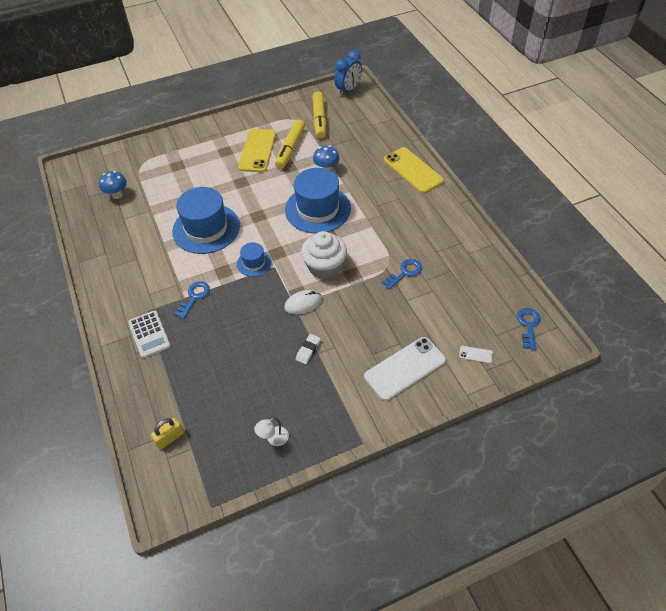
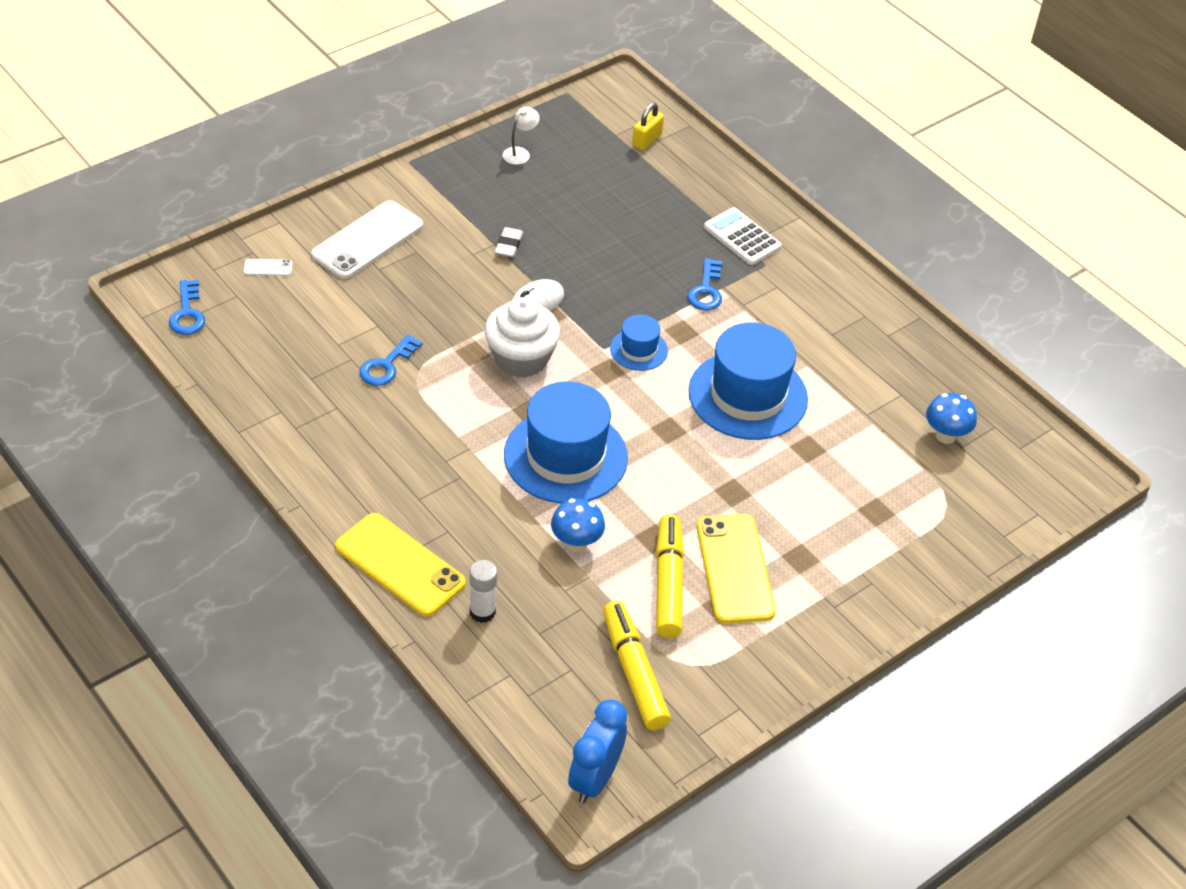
camera: 160 degrees right, 5 degrees down
none -> white glue stick [470,560,498,623]

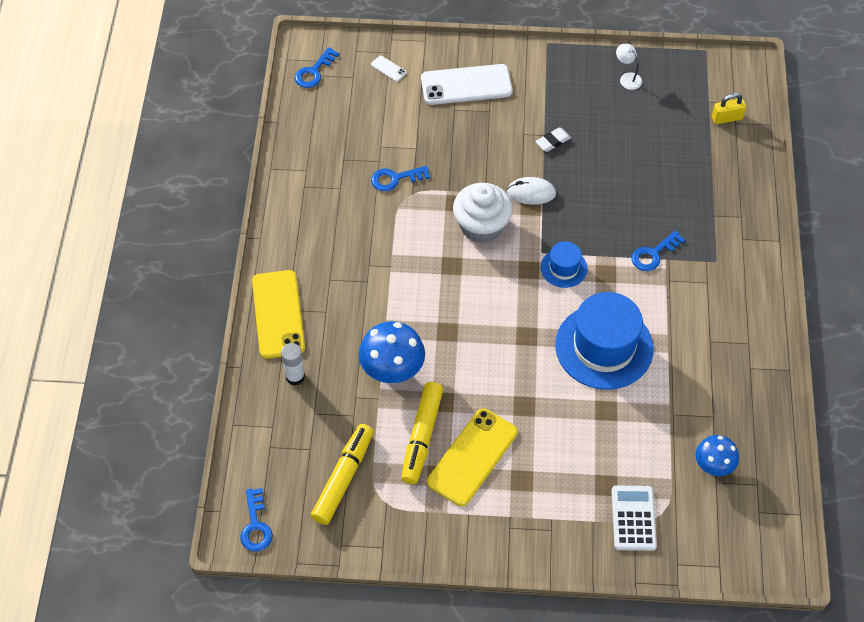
camera: 45 degrees right, 10 degrees up
white lamp [503,107,540,165] -> white lamp turned 120 degrees counterclockwise [616,44,642,90]
blue hat [504,381,628,504] -> none
blue mushroom [551,498,605,552] -> blue mushroom [359,321,425,384], size x1.58
blue clock [568,700,627,803] -> blue key [240,488,273,552]
yellow marker [656,514,684,638] -> yellow marker turned 150 degrees clockwise [401,382,443,484]
white calculator [704,207,782,265] -> white calculator moved to [611,486,657,551]

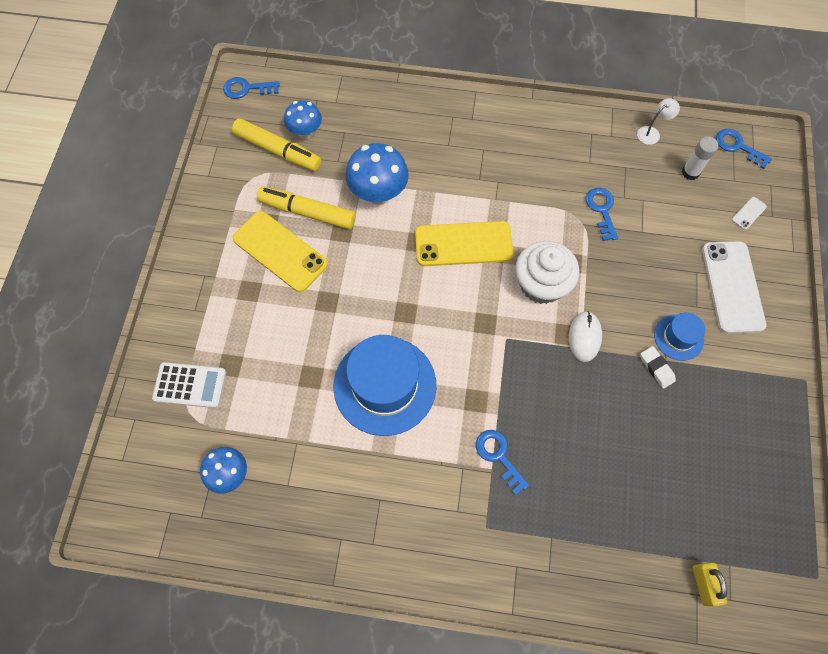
camera: 95 degrees right, 10 degrees up
yellow phone [252,270,305,359] -> yellow phone moved to [415,221,514,266]
white glue stick [281,343,305,386] -> white glue stick moved to [682,136,718,180]
blue hat [541,241,588,288] -> blue hat moved to [654,313,705,361]
white lamp [616,44,642,90] -> white lamp moved to [637,98,680,145]
none -> blue mushroom [284,100,322,139]

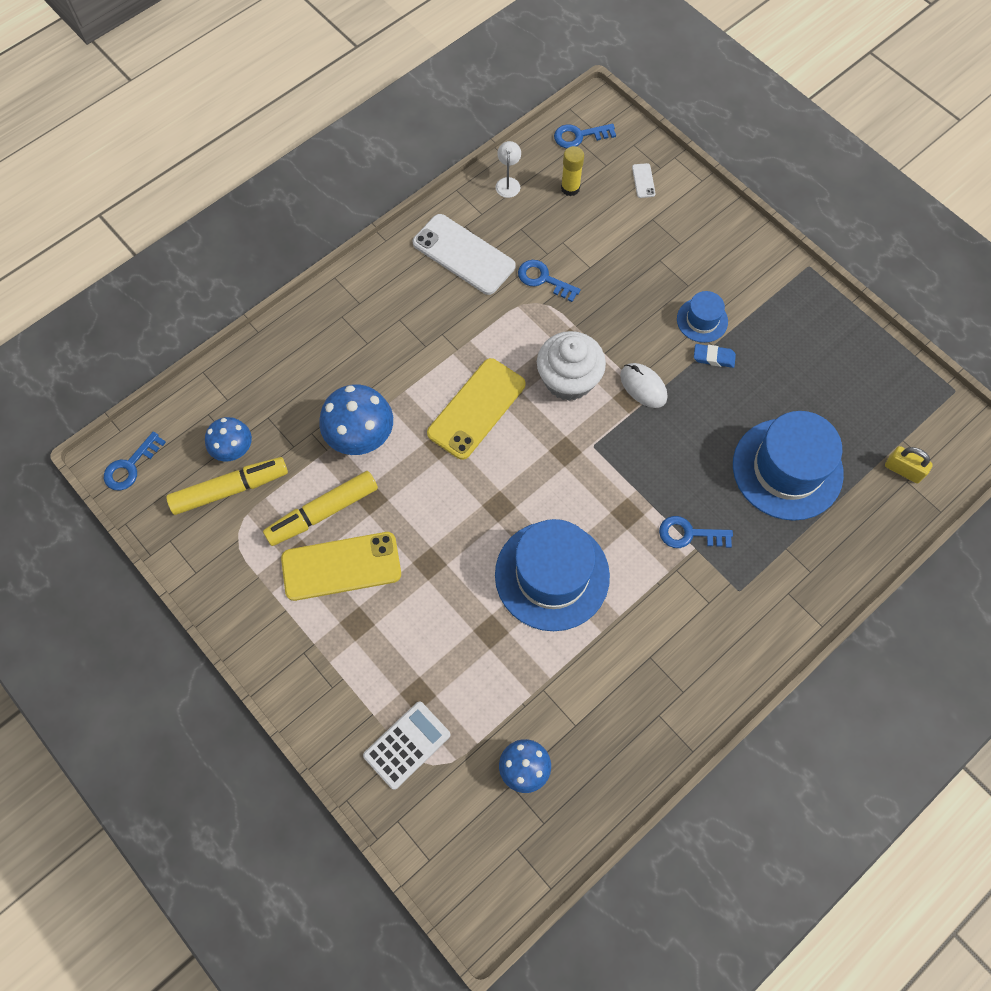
camera: 50 degrees left, 0 degrees up
white eraser [641,346,676,389] -> blue eraser [694,344,736,368]
white glue stick [682,136,718,180] -> yellow glue stick [561,146,584,196]
white phone [702,241,766,334] -> white phone moved to [413,214,516,295]
none -> blue hat [733,411,844,521]

